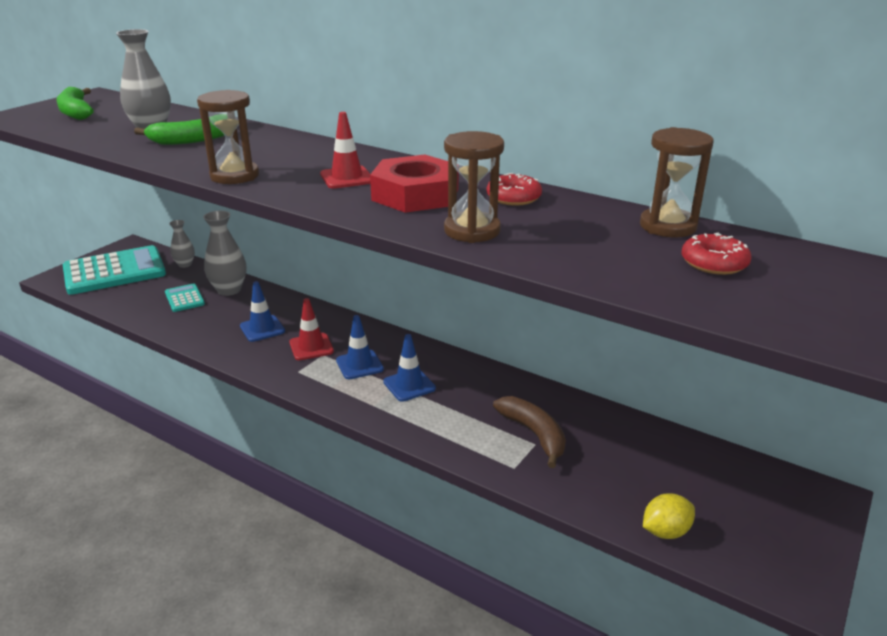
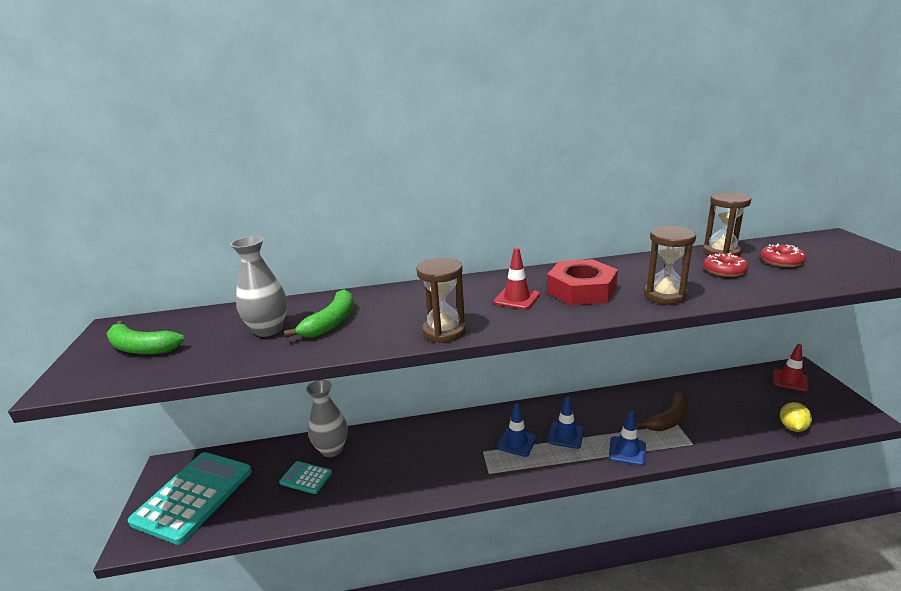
camera: 40 degrees left, 5 degrees down
grey vase [169,220,195,268] -> none
blue traffic cone [240,281,285,342] -> blue traffic cone moved to [609,411,646,466]
red traffic cone [290,298,334,360] -> red traffic cone moved to [773,344,809,392]
red donut [487,173,542,206] -> red donut moved to [703,253,749,277]
brown banana [493,396,566,468] -> brown banana turned 120 degrees clockwise [635,391,688,431]

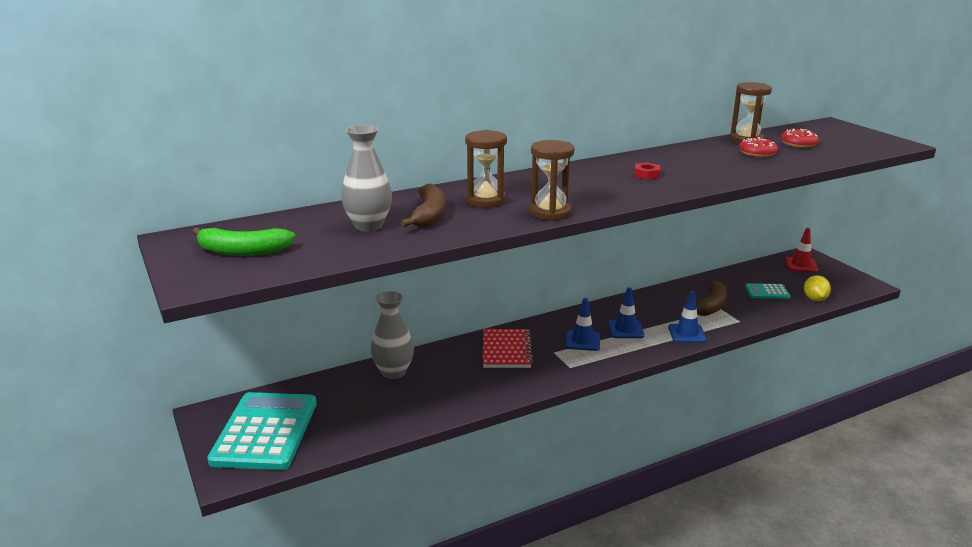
camera: 20 degrees left, 0 degrees up
turquoise calculator [279,461,332,494] -> turquoise calculator moved to [745,283,790,299]
green banana [284,289,354,338] -> brown banana [400,184,446,227]
red traffic cone [494,248,540,310] -> none
red nut [547,259,618,305] -> red nut [634,163,660,179], size x0.43
brown hourglass [644,225,696,305] -> brown hourglass moved to [465,130,507,208]
none -> red notebook [483,329,533,368]

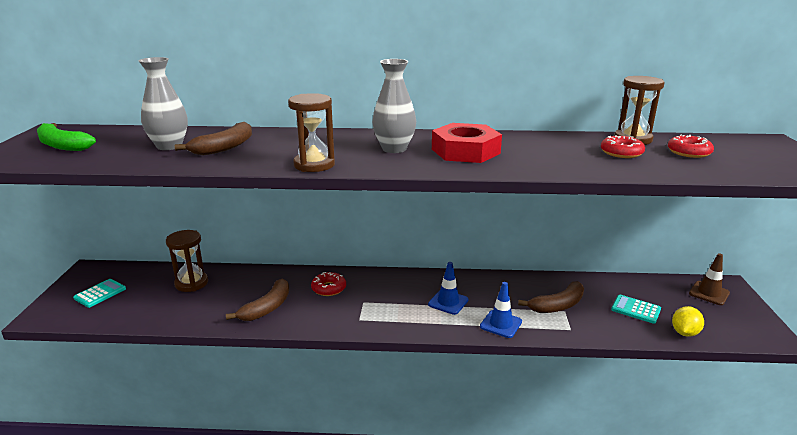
camera: 30 degrees right, 0 degrees up
turquoise calculator [207,392,317,470] -> turquoise calculator [73,279,126,308], size x0.46
grey vase [371,291,414,379] -> grey vase moved to [372,59,416,153]
brown hourglass [465,130,507,208] -> brown hourglass moved to [166,230,208,292]
red notebook [483,329,533,368] -> red donut [311,272,346,296]
blue traffic cone [565,298,600,351] -> none
red nut [634,163,660,179] -> red nut [432,123,502,163], size x2.35
red traffic cone [785,228,818,272] -> brown traffic cone [689,253,730,305]
none -> brown banana [226,279,289,321]

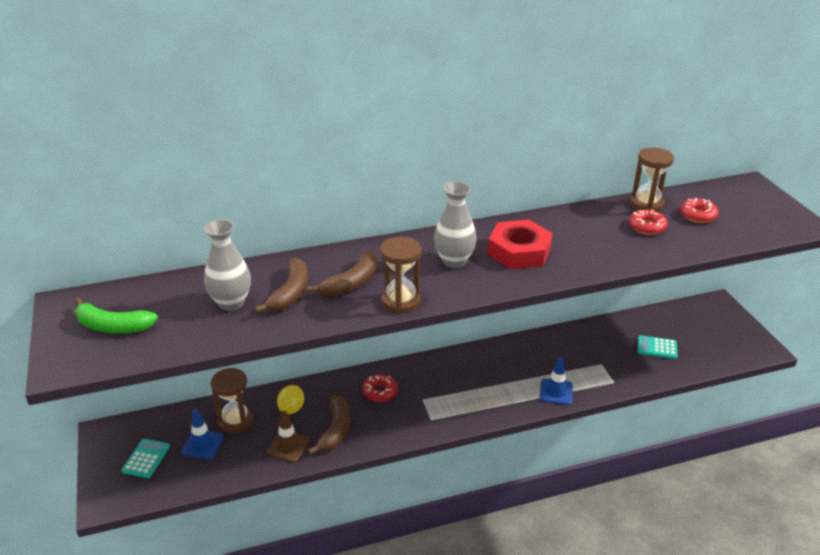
camera: 20 degrees left, 10 degrees up
blue traffic cone [428,262,469,315] -> blue traffic cone moved to [181,409,224,460]
brown banana [518,281,584,313] -> brown banana moved to [307,251,378,296]
yellow lemon [672,306,704,337] -> yellow lemon moved to [277,385,304,414]
brown traffic cone [689,253,730,305] -> brown traffic cone moved to [267,410,310,462]

